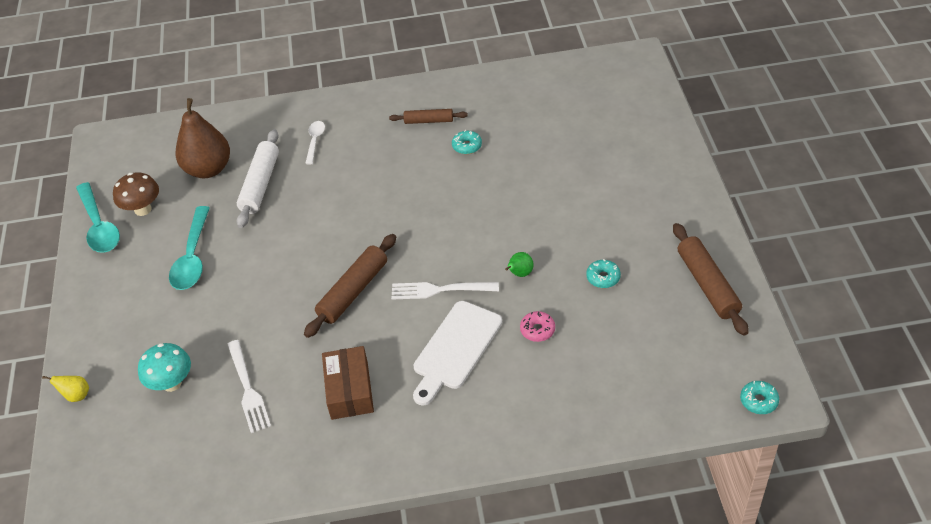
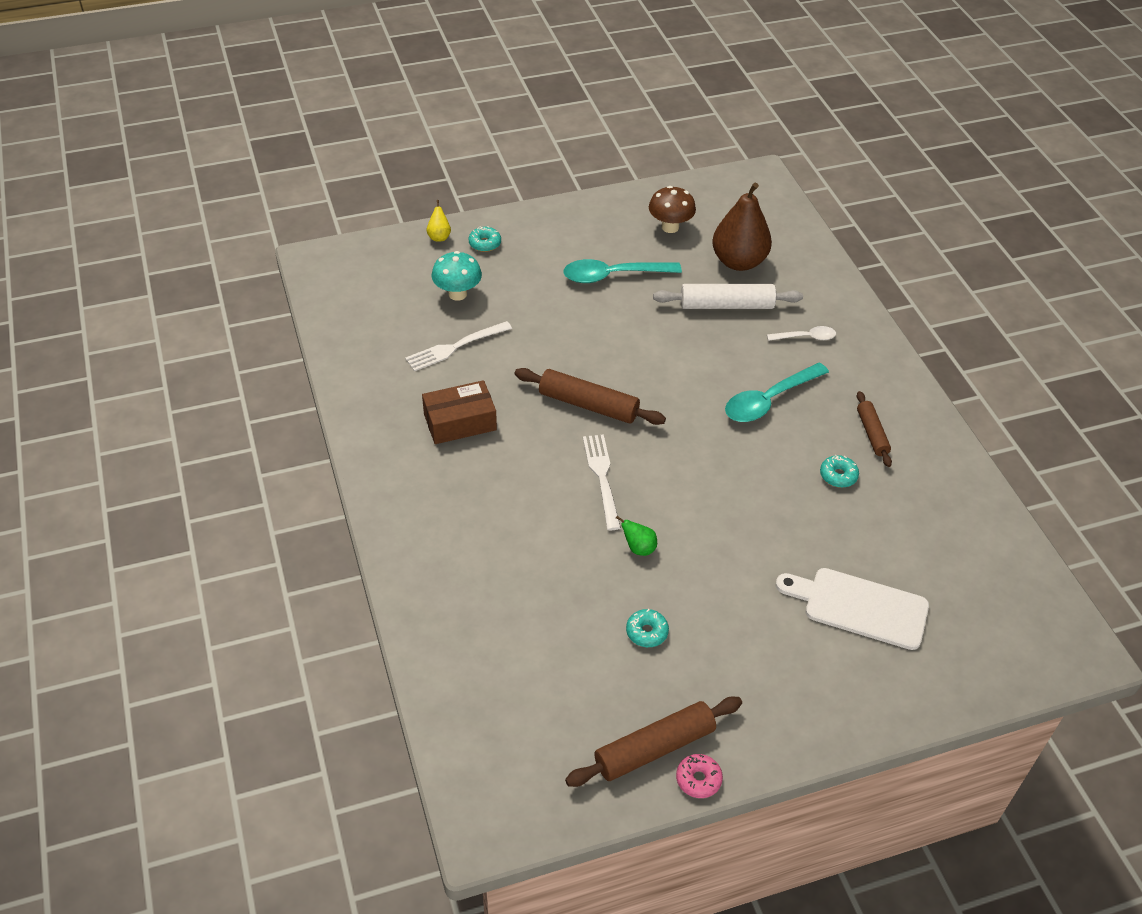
camera: 75 degrees right, 0 degrees up
turquoise spoon [76,182,120,253] -> turquoise spoon moved to [725,363,829,422]
white cutting board [413,301,502,406] -> white cutting board moved to [776,568,929,650]
pink donut [520,311,555,342] -> pink donut moved to [676,754,723,798]
turquoise donut [740,381,779,414] -> turquoise donut moved to [468,226,501,252]

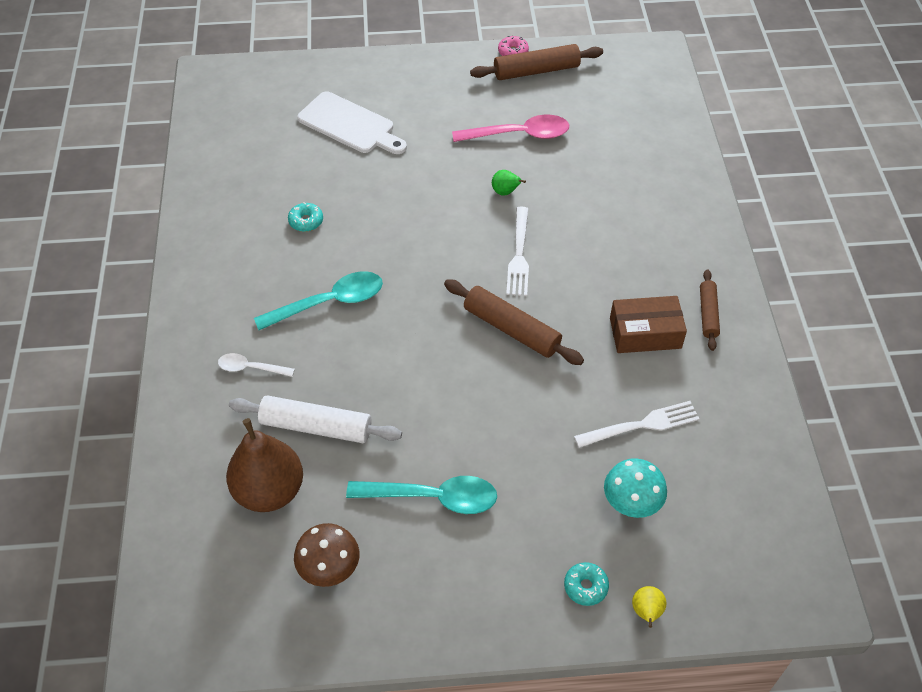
camera: 165 degrees left, 5 degrees up
turquoise donut [626,609,669,647] -> pink spoon [452,115,569,142]
brown rolling pin [857,391,892,467] -> brown rolling pin moved to [700,269,720,351]

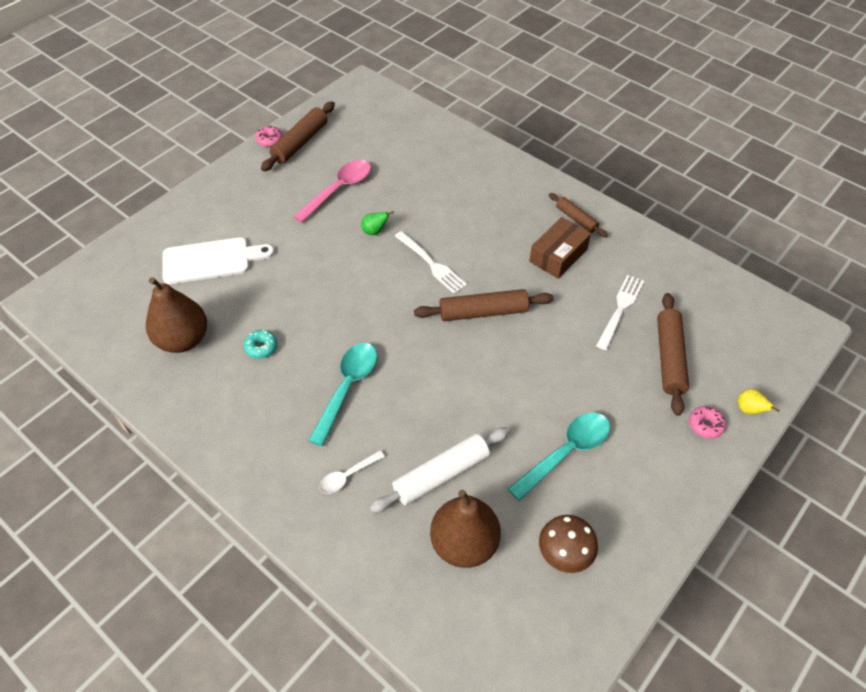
camera: 45 degrees left, 0 degrees up
turquoise donut [564,562,609,606] -> pink donut [689,406,726,439]
turquoise mushroom [604,458,667,518] -> brown rolling pin [657,293,689,416]
none -> brown pear [146,277,207,353]

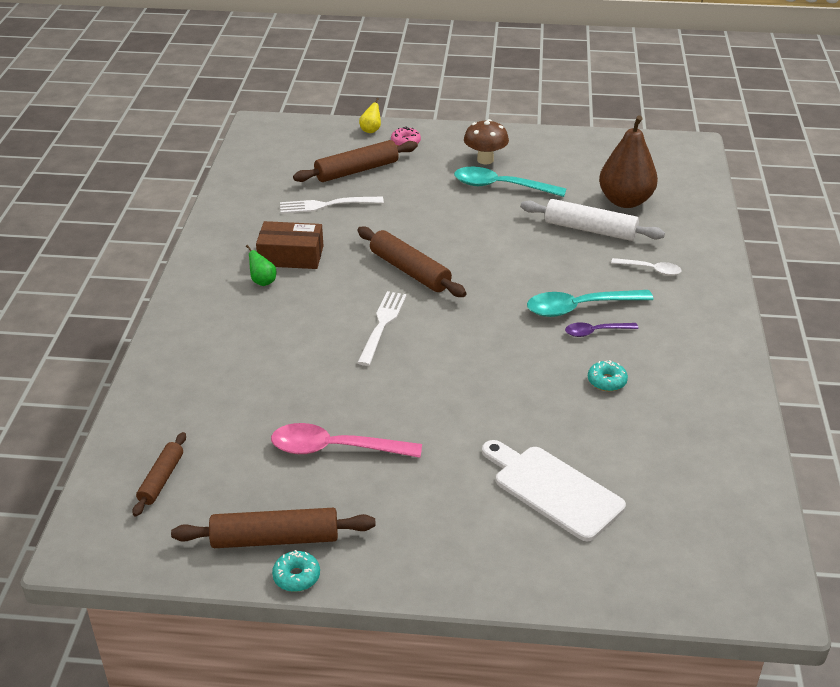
camera: 125 degrees left, 15 degrees down
brown pear [146,277,207,353] -> none
pink donut [255,125,283,147] -> turquoise donut [272,550,320,592]
green pear [361,211,394,235] -> green pear moved to [246,245,276,286]
brown mushroom [539,515,598,573] -> brown mushroom moved to [464,119,509,164]
brown rolling pin [549,193,608,238] -> brown rolling pin moved to [133,432,186,517]
none -> purple spoon [565,322,638,337]

